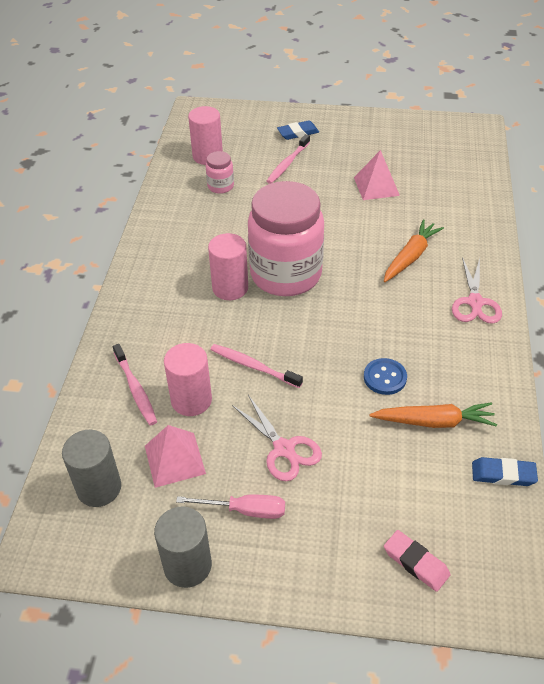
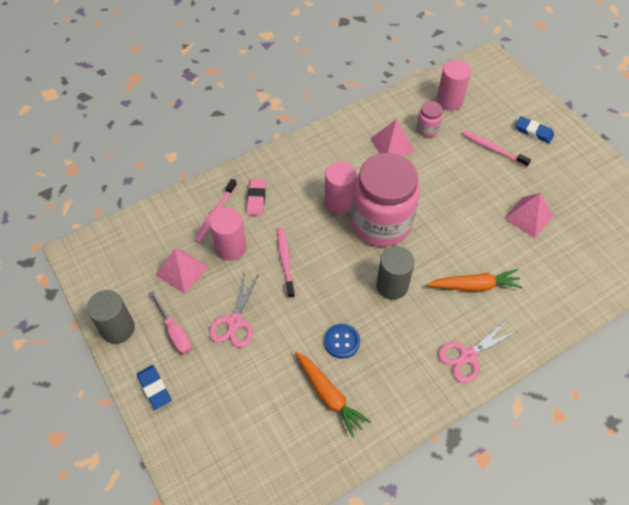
camera: 50 degrees right, 10 degrees up
grey cylinder [62,430,121,507] -> grey cylinder moved to [376,246,415,300]
pink toothbrush [266,134,310,184] -> pink toothbrush turned 45 degrees clockwise [462,130,531,167]
pink eraser [384,530,451,592] -> pink eraser moved to [247,178,266,216]
blue eraser [472,457,538,486] -> blue eraser moved to [137,365,172,410]
none -> pink pyramid [371,119,415,156]

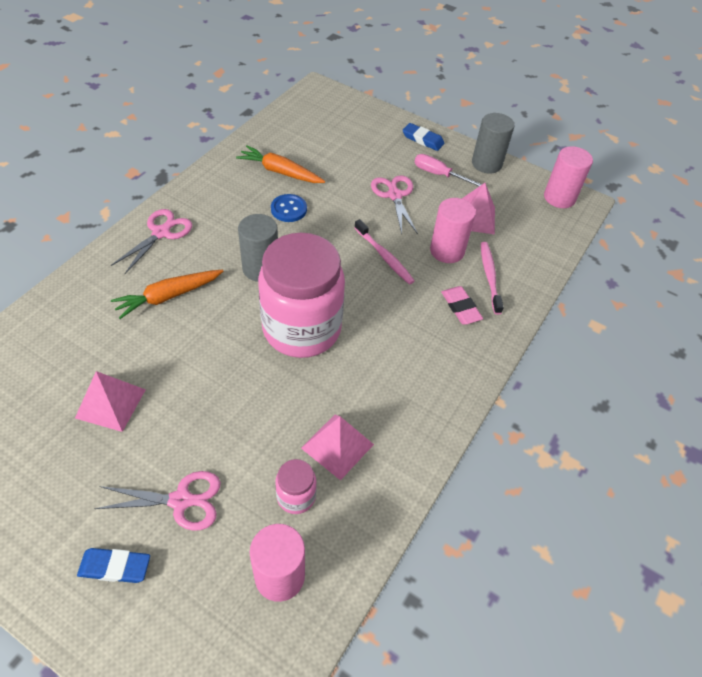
camera: 150 degrees right, 5 degrees down
pink cylinder [325,161,357,214] -> pink cylinder moved to [544,146,593,208]
pink toothbrush [462,130,531,167] -> pink scissors [94,471,221,531]

